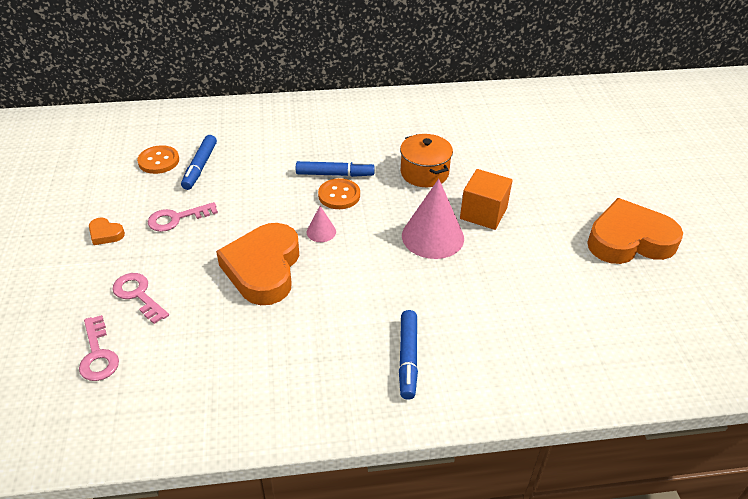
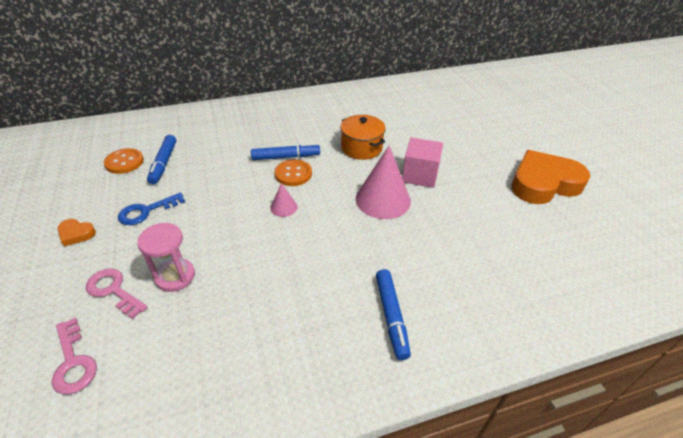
camera: 10 degrees left, 0 degrees up
pink key [148,202,218,232] -> blue key [118,192,185,225]
orange heart [216,223,299,305] -> none
orange cube [460,169,513,230] -> pink cube [402,137,443,188]
none -> pink hourglass [137,223,195,292]

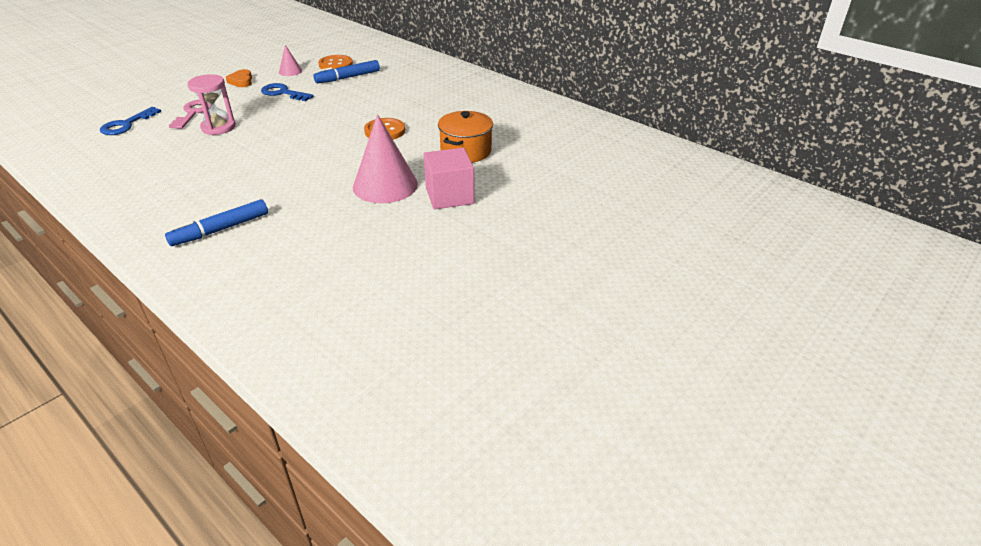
camera: 60 degrees right, 5 degrees down
pink key [52,318,97,395] -> blue key [100,107,161,135]
blue marker [251,143,320,160] -> none
pink cone [270,183,297,217] -> pink cone moved to [279,45,302,76]
orange heart [512,150,591,204] -> none

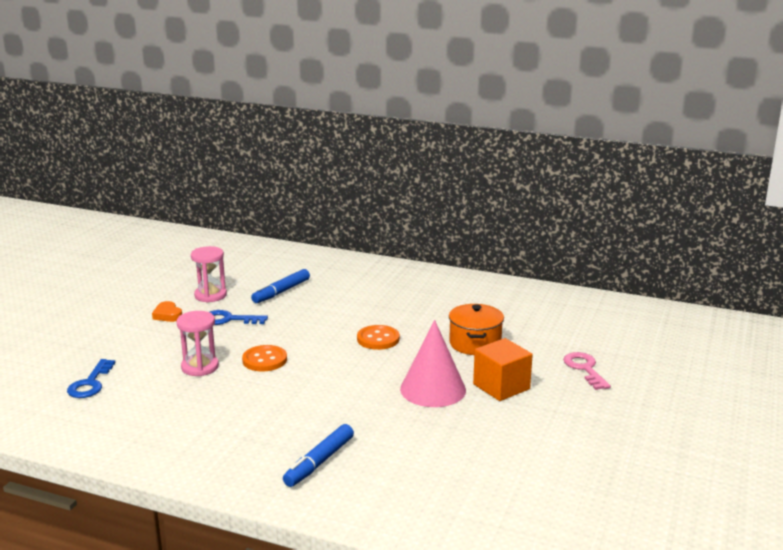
camera: 20 degrees left, 15 degrees down
pink key [169,100,210,129] -> pink key moved to [563,352,611,390]
pink cone [279,45,302,76] -> pink hourglass [191,246,227,302]
orange button [318,55,353,69] -> orange button moved to [242,345,287,372]
pink cube [424,148,474,209] -> orange cube [473,338,533,401]

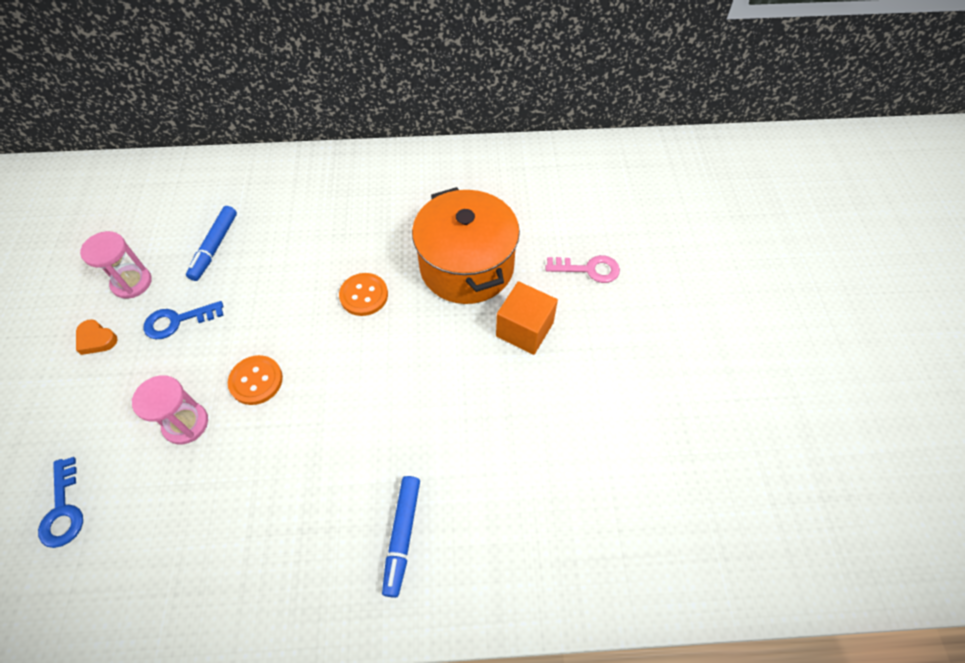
camera: 25 degrees left, 35 degrees up
pink cone [400,320,466,407] -> none
orange pot [449,304,504,355] -> orange pot [412,187,520,304], size x1.68
pink key [563,352,611,390] -> pink key turned 135 degrees clockwise [545,255,620,283]

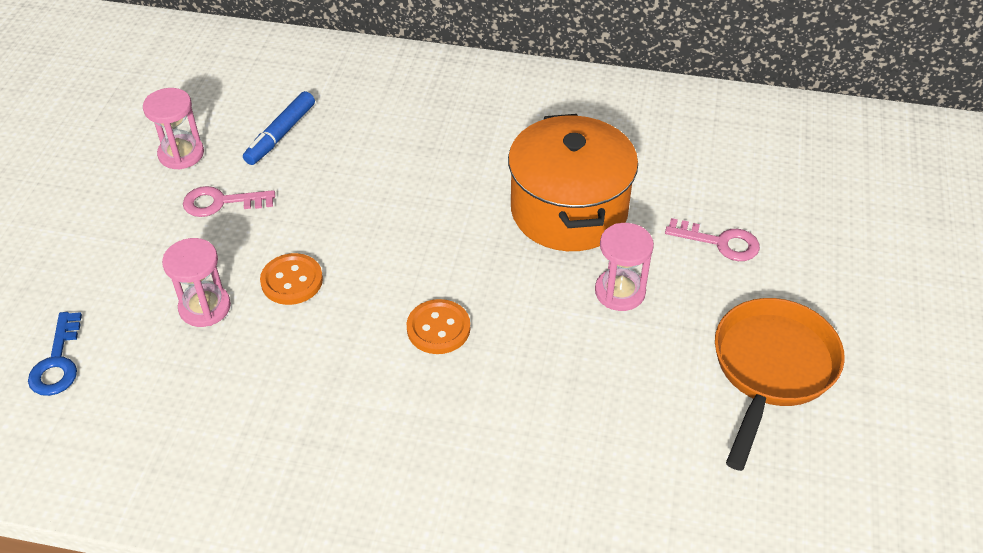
camera: 15 degrees right, 10 degrees down
orange heart [76,319,118,355] -> none
blue key [144,301,224,339] -> pink key [183,186,275,217]
orange button [339,273,388,316] -> orange button moved to [407,299,470,354]
blue marker [382,476,420,598] -> none
orange cube [496,281,558,355] -> pink hourglass [595,223,654,311]
none -> orange pan [715,298,845,471]

